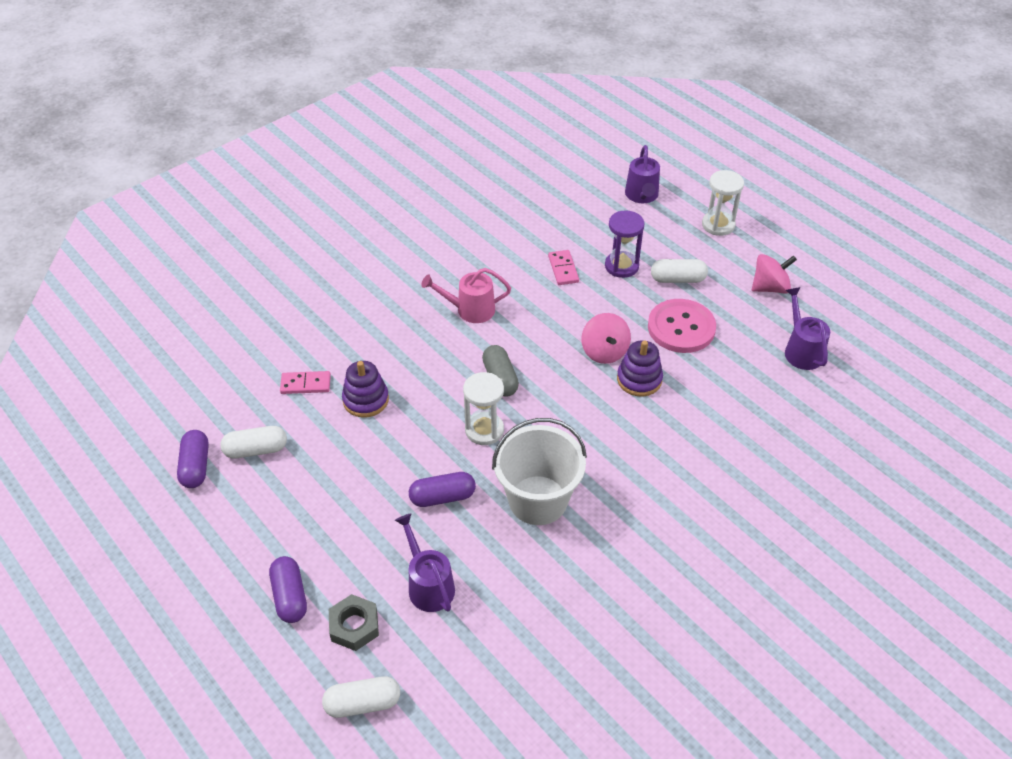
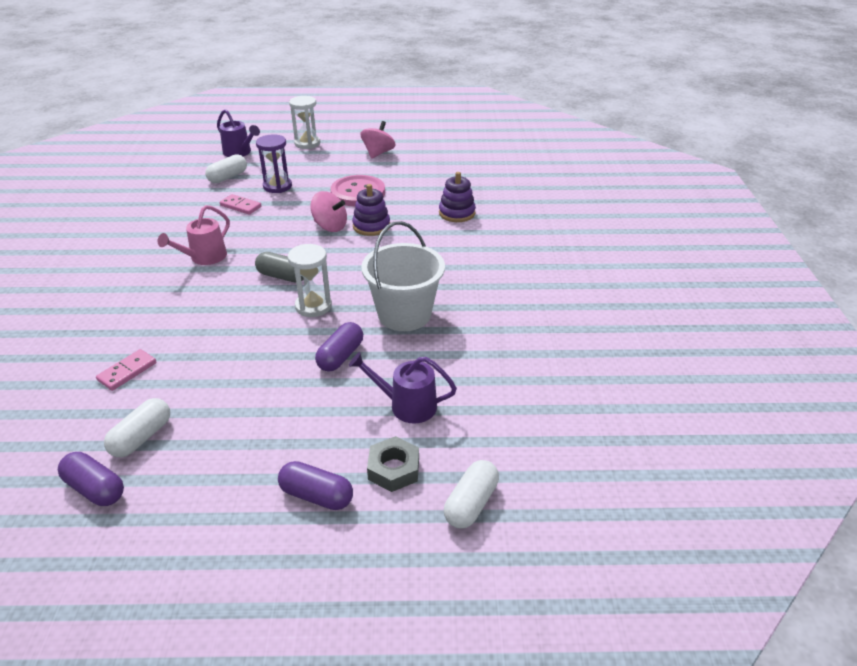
camera: 50 degrees left, 10 degrees down
purple stacking toy [342,361,389,417] -> purple stacking toy moved to [439,172,476,222]
white capsule [651,259,708,283] -> white capsule moved to [205,154,247,183]
purple watering can [785,287,830,370] -> none

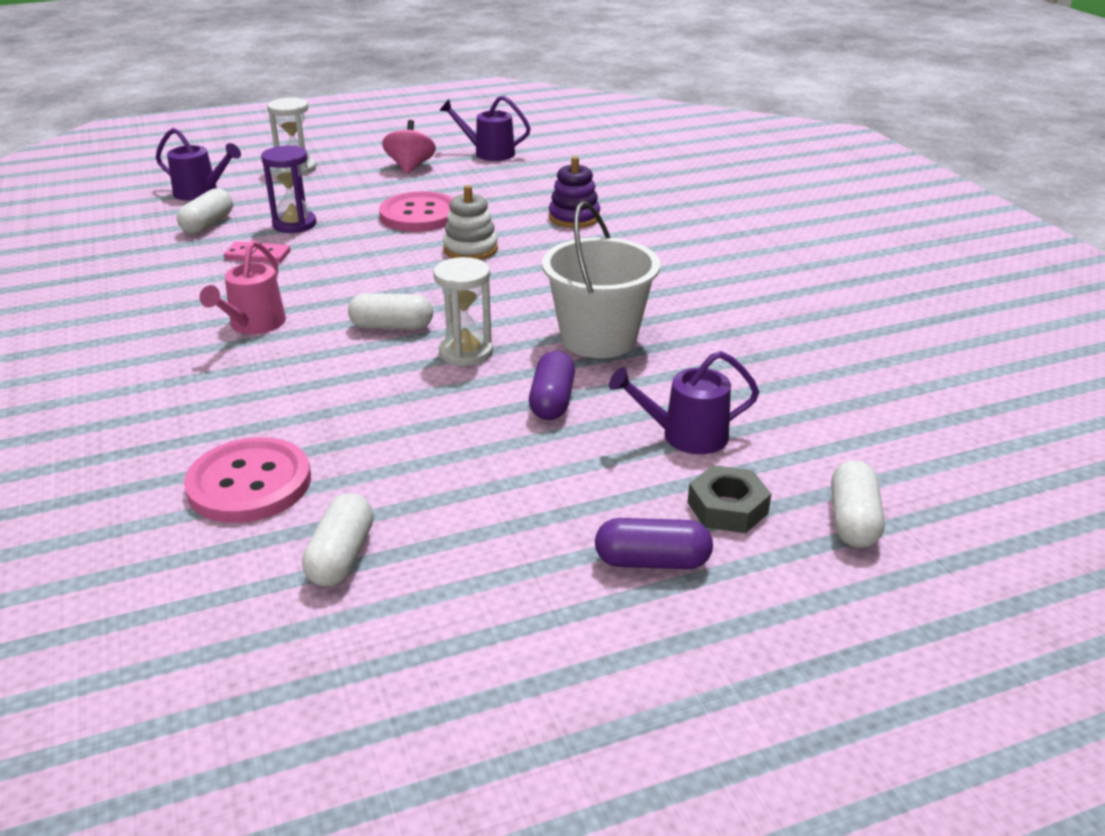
camera: 20 degrees left, 5 degrees down
purple capsule [58,452,124,506] -> none
pink domino [96,349,156,391] -> pink button [184,437,311,523]
grey capsule [255,252,304,282] -> white capsule [348,293,433,330]
pink spinning top [310,191,347,232] -> none
purple stacking toy [352,184,390,236] -> white stacking toy [443,185,498,260]
none -> purple watering can [439,96,531,161]

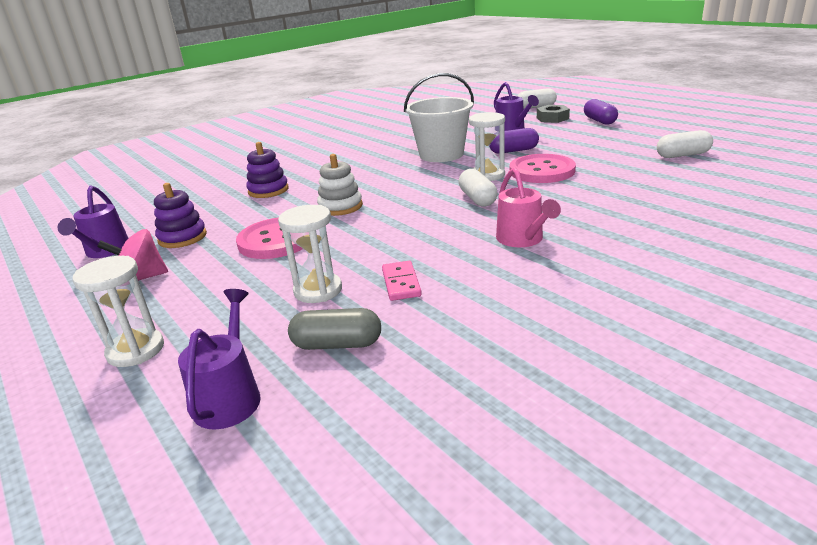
camera: 105 degrees left, 5 degrees down
white capsule [177,188,233,234] -> grey capsule [288,308,381,350]
pink button [184,437,311,523] -> pink button moved to [510,154,576,183]
pink watering can [199,240,286,334] -> pink watering can turned 75 degrees clockwise [496,167,561,247]
purple hourglass [261,146,316,233] -> white hourglass [278,205,342,303]
none -> purple stacking toy [154,183,207,248]

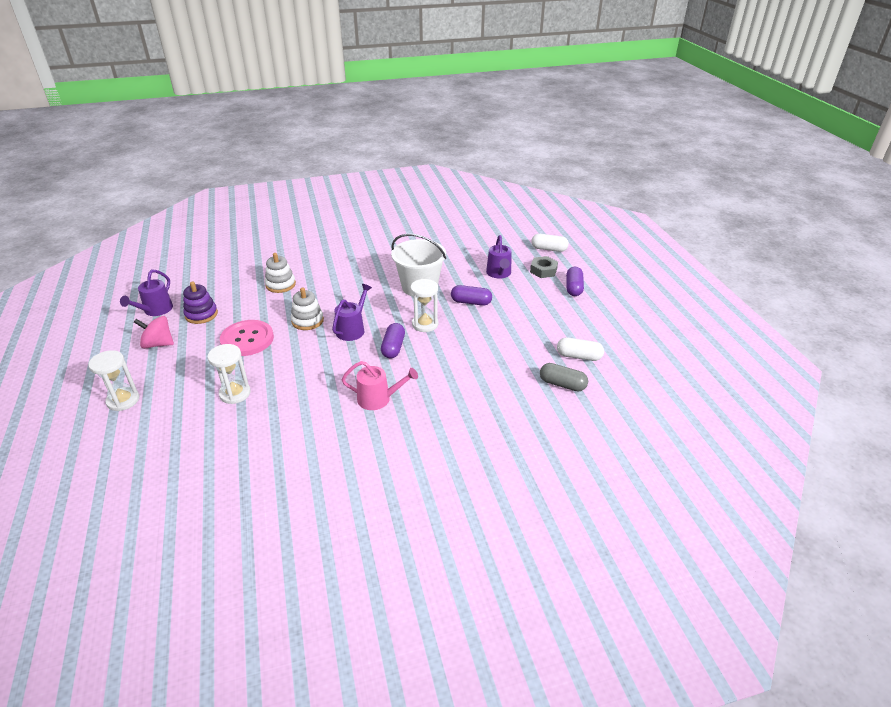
camera: 20 degrees right, 10 degrees up
purple watering can [178,289,261,429] -> purple watering can moved to [332,284,372,341]
purple stacking toy [246,142,289,198] -> white stacking toy [265,253,296,293]
grey capsule [288,308,381,350] -> grey capsule moved to [540,363,588,392]
pink domino [382,261,422,301] -> none
white capsule [459,169,498,207] -> purple capsule [381,323,405,358]
pink watering can [496,167,561,247] -> pink watering can turned 90 degrees counterclockwise [342,361,418,410]
pink button [510,154,576,183] -> none

